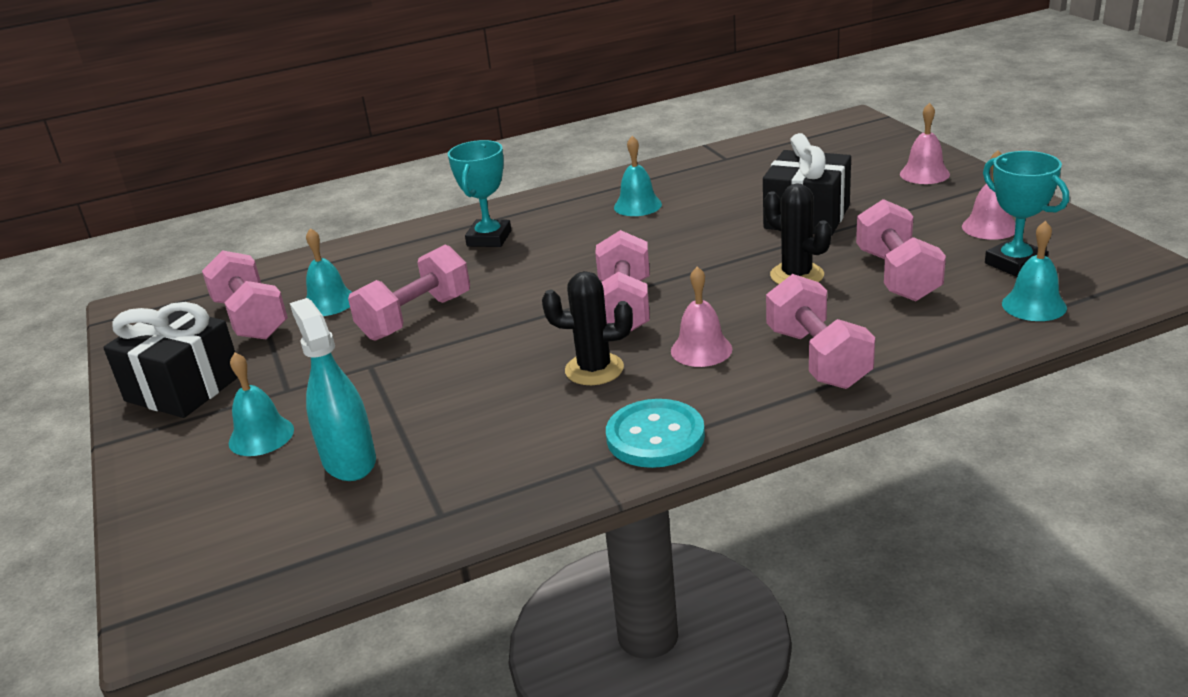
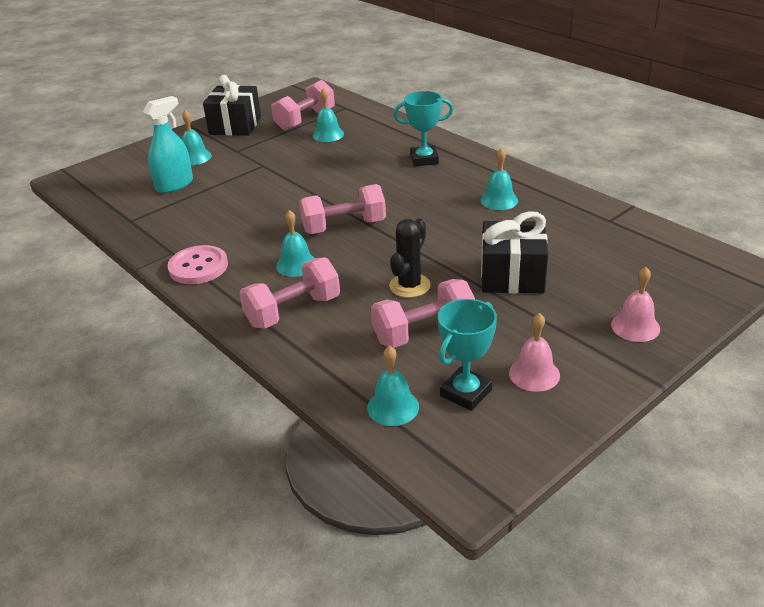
camera: 70 degrees right, 5 degrees up
pink dumbbell [348,244,470,340] -> none
black cactus [542,271,633,385] -> none
turquoise button [606,399,705,468] -> pink button [168,245,228,284]
pink bell [671,267,732,367] -> turquoise bell [276,210,314,277]

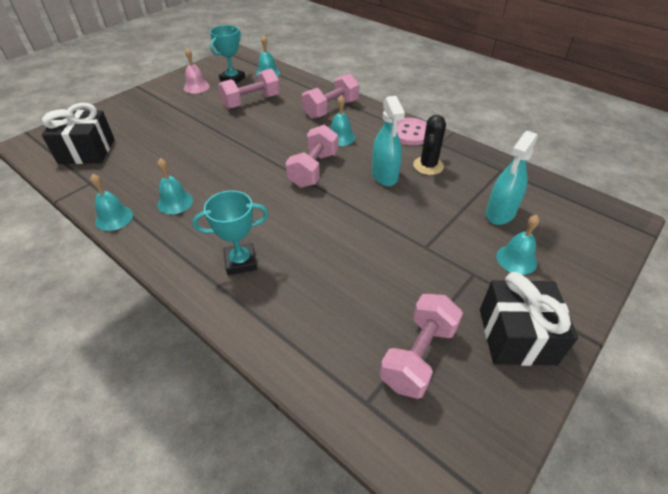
camera: 170 degrees right, 10 degrees up
pink dumbbell [299,184,386,234] -> pink dumbbell turned 45 degrees counterclockwise [286,125,338,188]
turquoise bell [312,88,344,142] -> turquoise bell moved to [90,174,133,231]
black cactus [389,219,431,298] -> black cactus moved to [413,115,446,175]
black gift [481,211,548,293] -> black gift moved to [42,103,115,164]
pink bell [611,267,660,342] -> none
none -> turquoise spray bottle [372,96,405,186]

